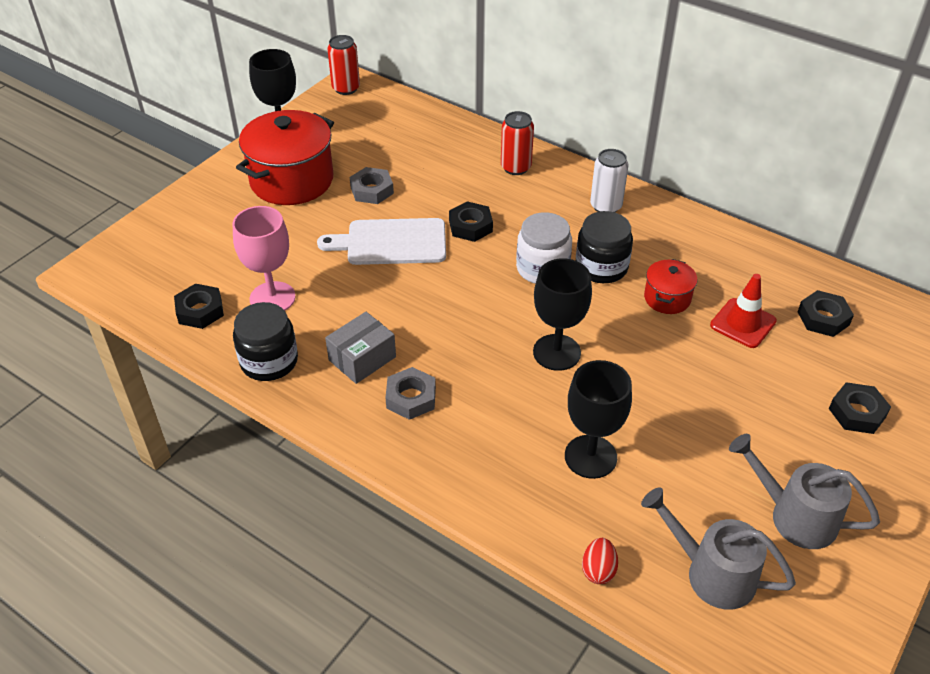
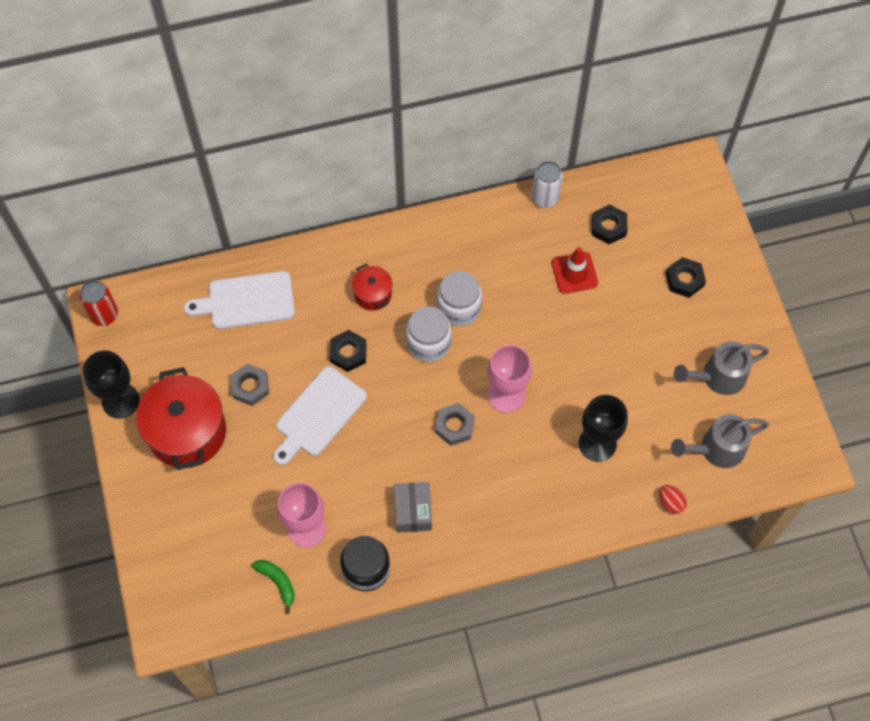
camera: 50 degrees left, 20 degrees up
black nut [174,284,224,329] -> green banana [252,560,295,614]
grey nut [386,367,436,420] -> grey nut moved to [435,403,475,446]
red can [501,111,534,175] -> none
black goblet [533,258,592,371] -> pink goblet [488,345,532,413]
black jar [576,211,633,283] -> white jar [437,271,482,326]
white can [590,149,629,212] -> white can moved to [532,161,563,208]
red pot [644,259,698,314] -> red pot moved to [352,264,392,311]
none -> white cutting board [184,271,295,329]

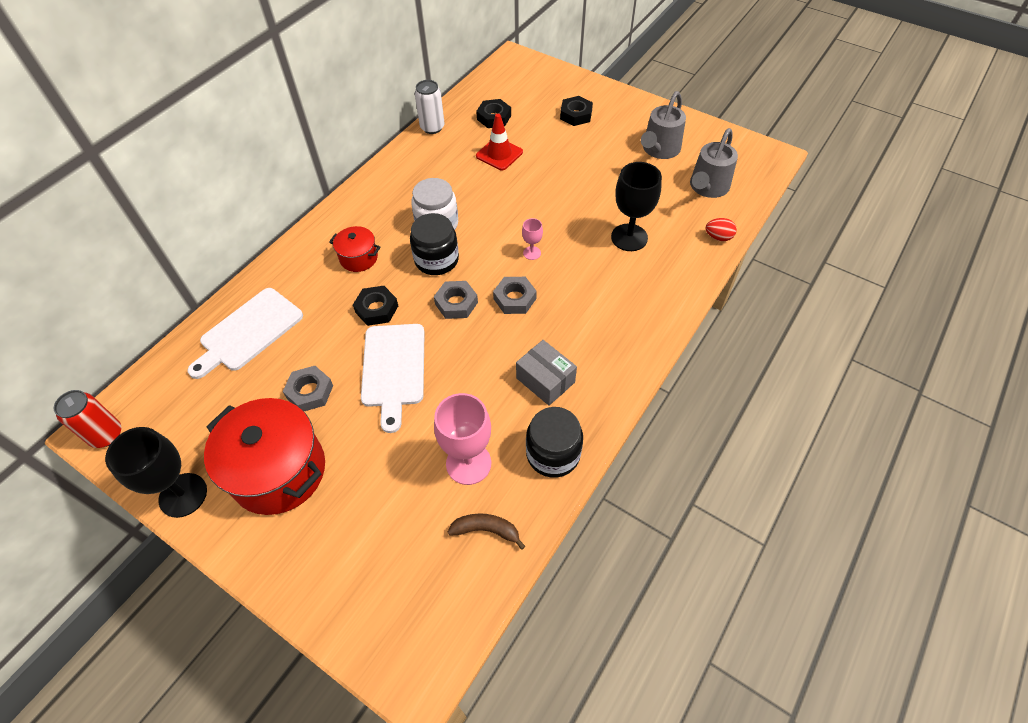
camera: 40 degrees left, 10 degrees down
green banana [252,560,295,614] -> brown banana [448,514,525,550]
white jar [406,306,452,362] -> black jar [410,213,459,275]
pink goblet [488,345,532,413] -> pink goblet [522,218,543,260], size x0.48
none -> grey nut [434,281,478,319]

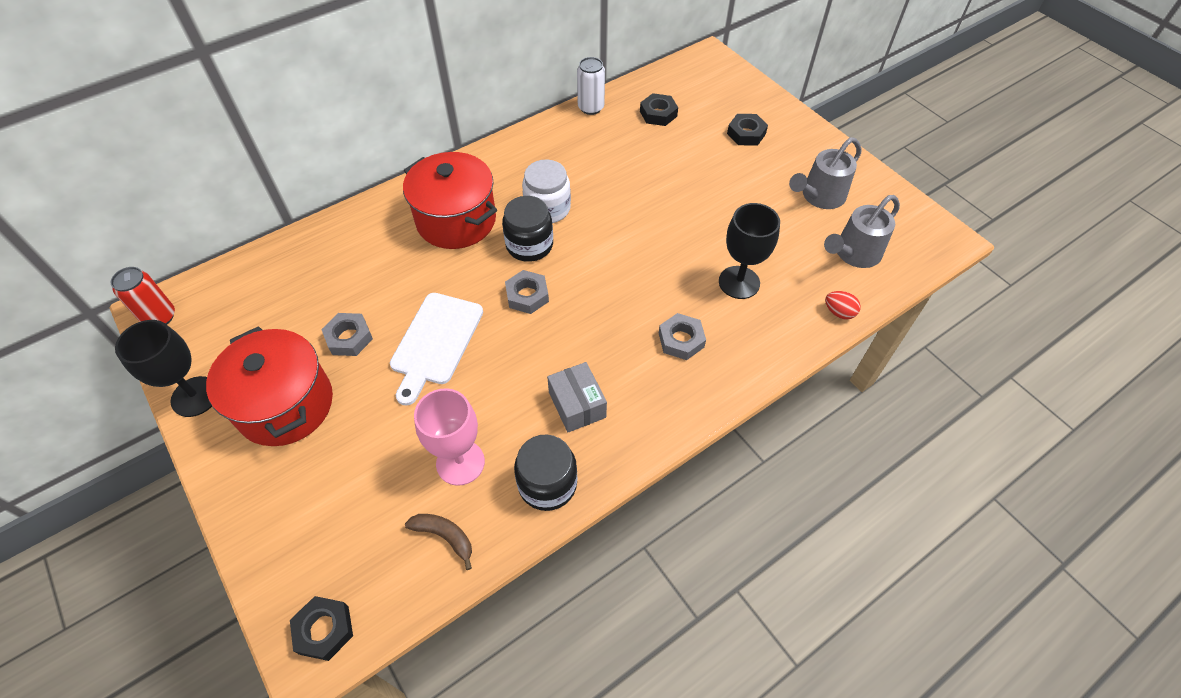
camera: 20 degrees right, 0 degrees up
white cutting board [188,288,303,379] -> none
red pot [329,226,380,272] -> red pot [403,152,497,249], size x2.01
black nut [353,286,398,326] -> black nut moved to [290,596,353,661]
red traffic cone [476,114,523,170] -> none
grey nut [493,277,537,314] -> grey nut moved to [659,313,706,360]
pink goblet [522,218,543,260] -> none

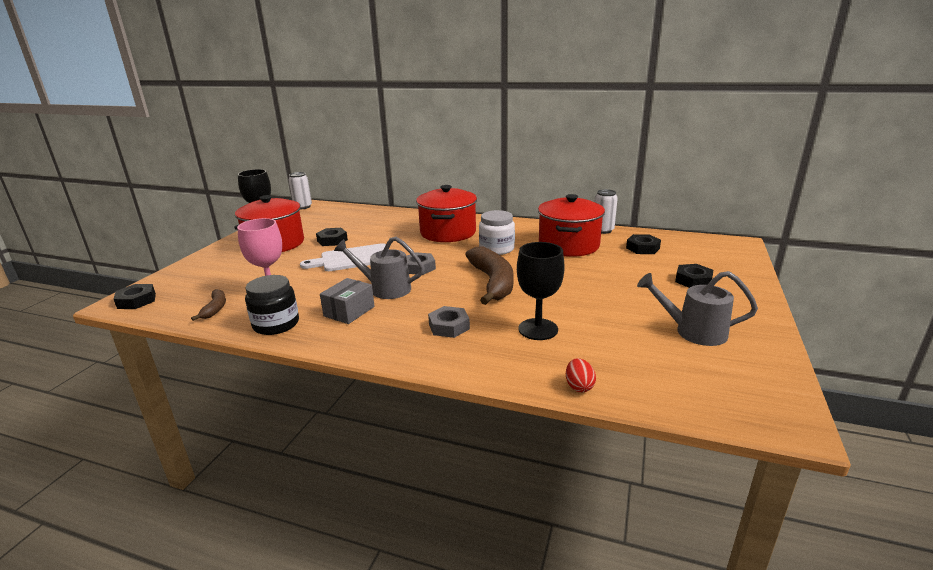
camera: 55 degrees right, 30 degrees down
red can [110,267,175,325] -> white can [289,172,312,209]
grey nut [321,313,373,356] -> black nut [316,228,348,246]
black jar [502,196,553,262] -> none
grey watering can [824,195,900,268] -> grey watering can moved to [334,237,425,299]
none -> brown banana [465,246,514,305]
none -> red pot [538,194,605,257]

